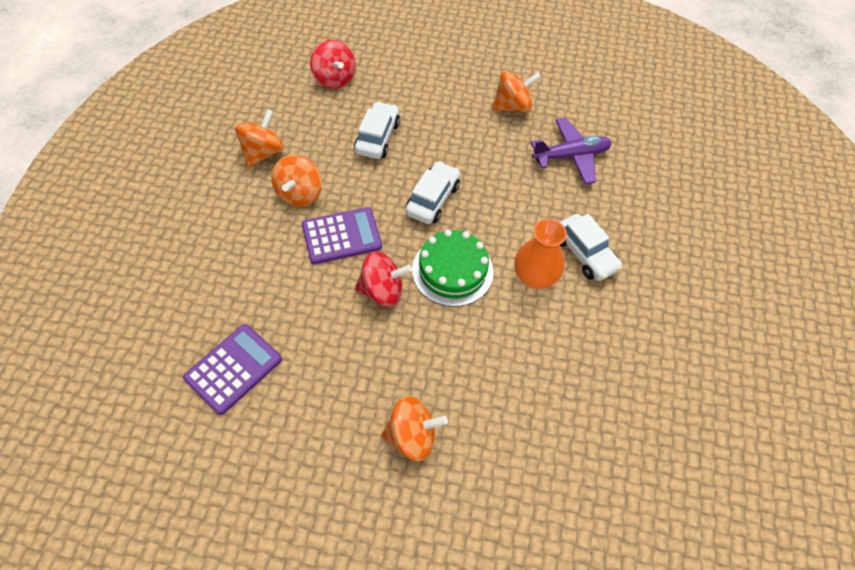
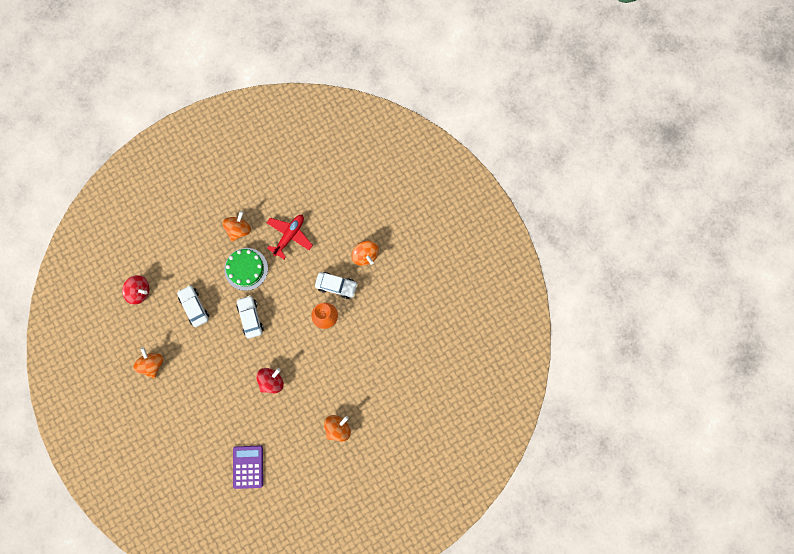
camera: 40 degrees left, 20 degrees up
orange spinning top [271,155,322,207] -> orange spinning top moved to [351,241,379,266]
purple calculator [302,207,382,264] -> none
green cake [412,229,494,307] -> green cake moved to [224,248,268,291]
purple plane [531,117,612,184] -> red plane [267,215,313,259]

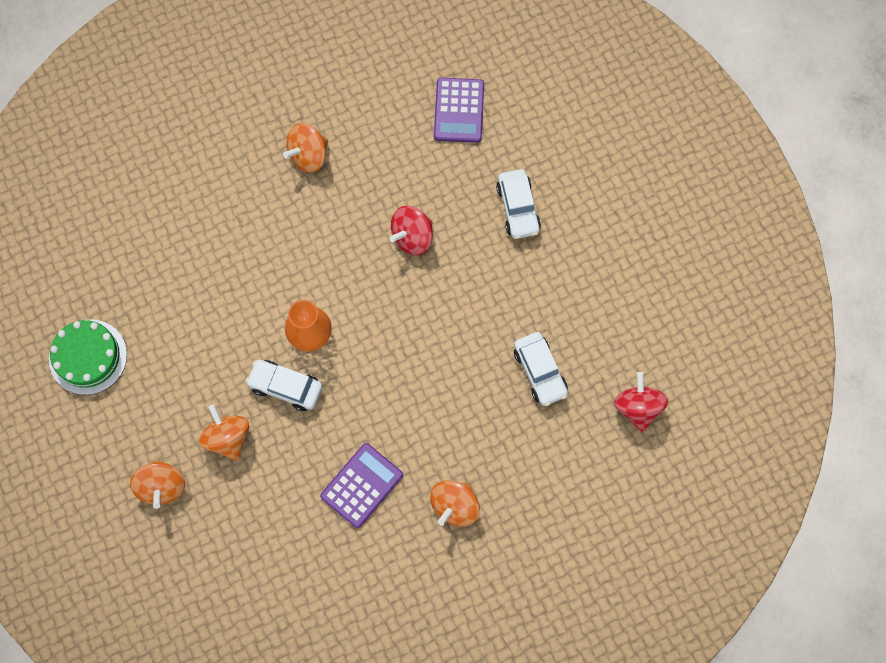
camera: 175 degrees left, 5 degrees down
red spinning top [122,275,150,305] -> red spinning top turned 60 degrees clockwise [614,372,668,432]
orange spinning top [133,347,163,379] -> orange spinning top moved to [130,460,185,509]
green cake [224,248,268,291] -> green cake moved to [49,319,127,395]
white car [236,295,264,339] -> white car moved to [496,169,541,239]
red plane [267,215,313,259] -> purple calculator [320,443,403,528]

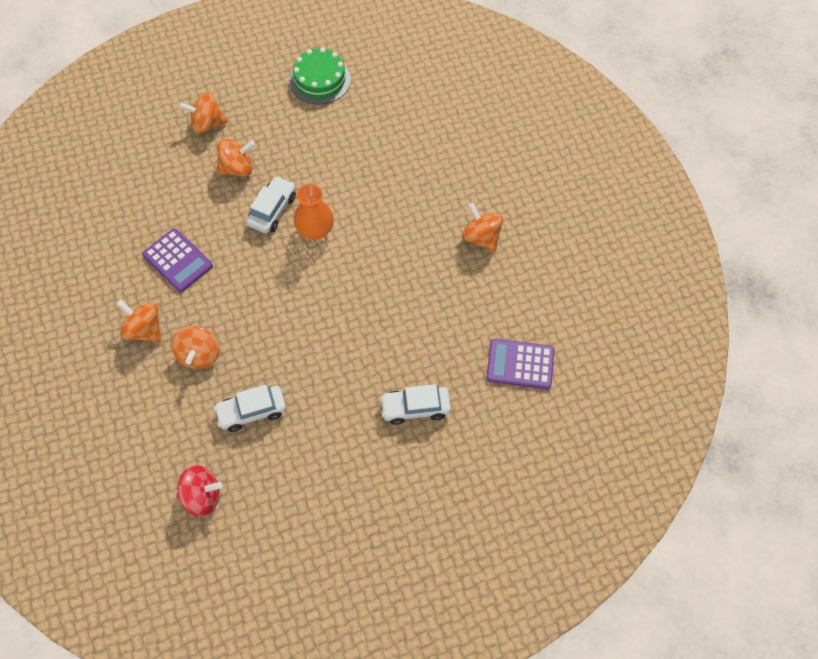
camera: 95 degrees right, 10 degrees down
red spinning top [389,206,433,255] -> none
none -> orange spinning top [171,326,219,369]

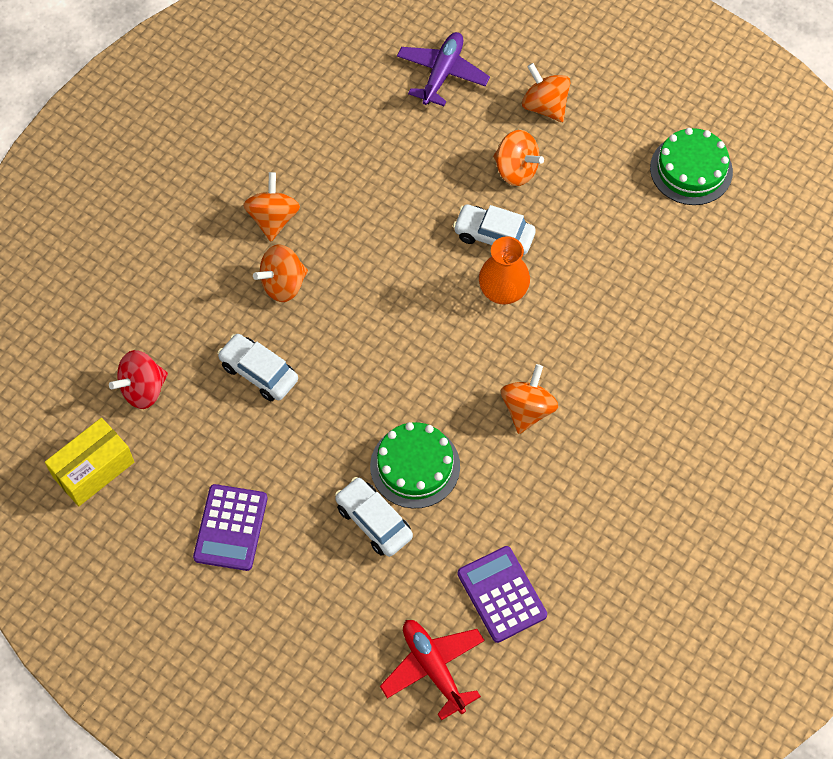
camera: 55 degrees right, 0 degrees up
purple calculator [142,228,213,292] -> purple calculator moved to [193,484,267,571]
red spinning top [176,465,223,517] -> red spinning top turned 90 degrees clockwise [109,350,168,409]
white car [246,176,296,233] -> white car turned 150 degrees counterclockwise [453,204,536,255]
orange spinning top [462,203,503,252] -> orange spinning top moved to [501,364,558,434]
none -> yellow box [45,418,134,506]
none -> green cake [370,422,460,509]
none -> red plane [380,620,485,721]
none -> purple plane [397,32,490,106]

